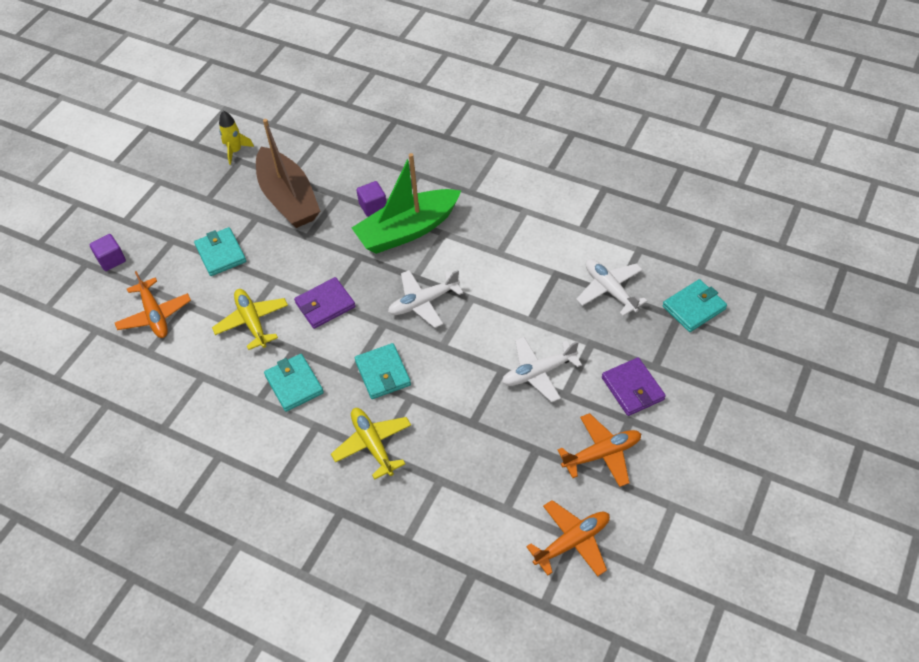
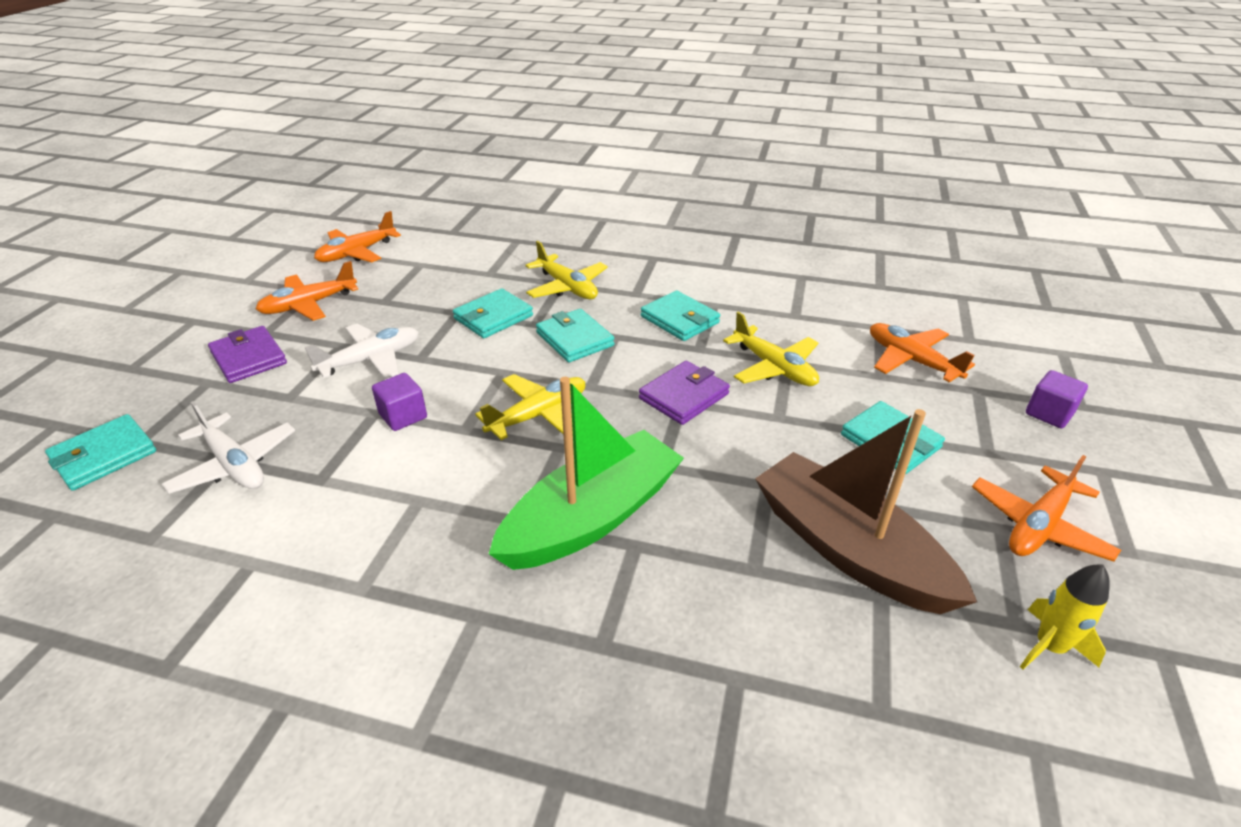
camera: 165 degrees right, 15 degrees down
purple cube [357,181,387,217] -> purple cube moved to [372,373,427,431]
white plane [388,270,463,328] -> yellow plane [475,374,585,440]
none -> turquoise wallet [453,288,533,338]
none -> orange plane [972,455,1121,562]

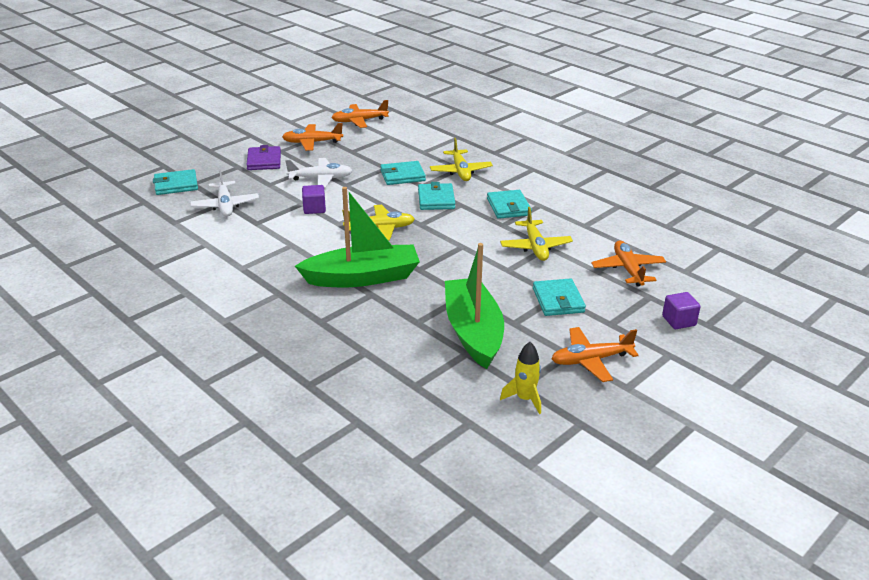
camera: 30 degrees right, 5 degrees down
purple wallet [639,361,730,425] -> none
brown boat [755,409,977,614] -> green boat [445,243,504,369]

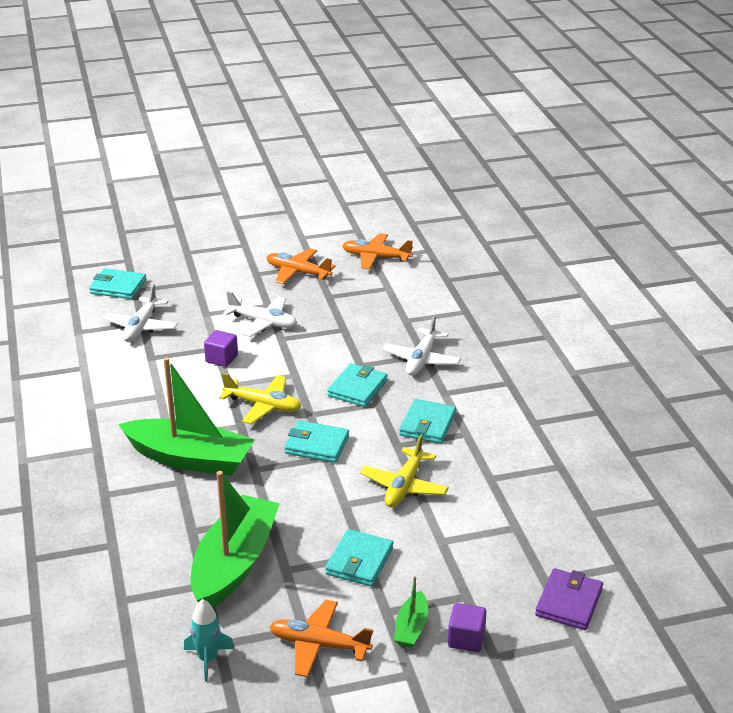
camera: 30 degrees right, 0 degrees up
purple wallet [246,145,281,170] -> purple wallet moved to [535,568,603,630]
turquoise wallet [380,161,426,185] -> turquoise wallet moved to [284,420,349,463]
yellow plane [430,138,493,181] -> white plane [382,315,461,376]
yellow rocket [500,342,541,414] -> turquoise rocket [184,599,235,682]
orange plane [591,241,666,287] -> none
none -> green boat [394,576,428,648]

